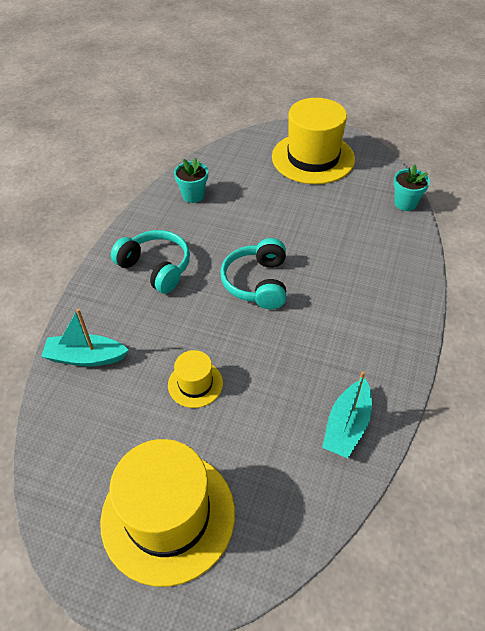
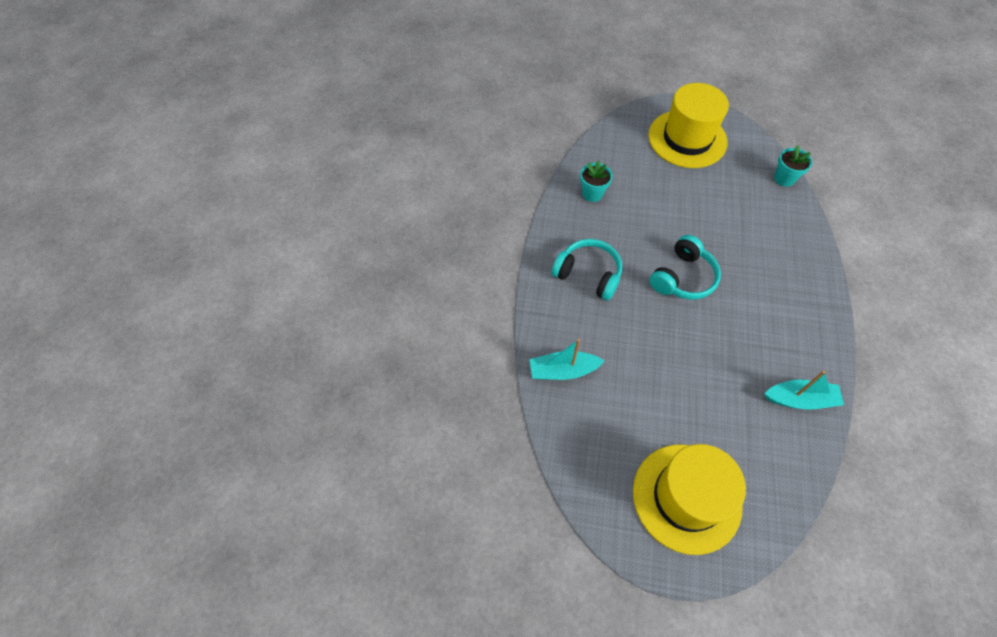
camera: 10 degrees left, 10 degrees up
yellow hat [168,350,223,408] -> none
turquoise headphones [220,238,287,309] -> turquoise headphones turned 135 degrees counterclockwise [649,235,721,299]
turquoise boat [322,371,372,458] -> turquoise boat turned 105 degrees counterclockwise [765,371,844,410]

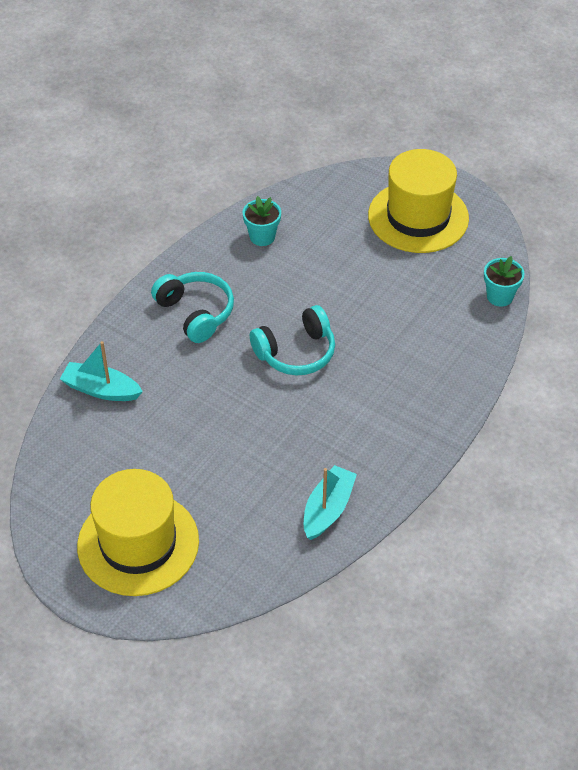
camera: 25 degrees right, 10 degrees down
turquoise boat [765,371,844,410] -> turquoise boat turned 90 degrees counterclockwise [304,465,357,540]

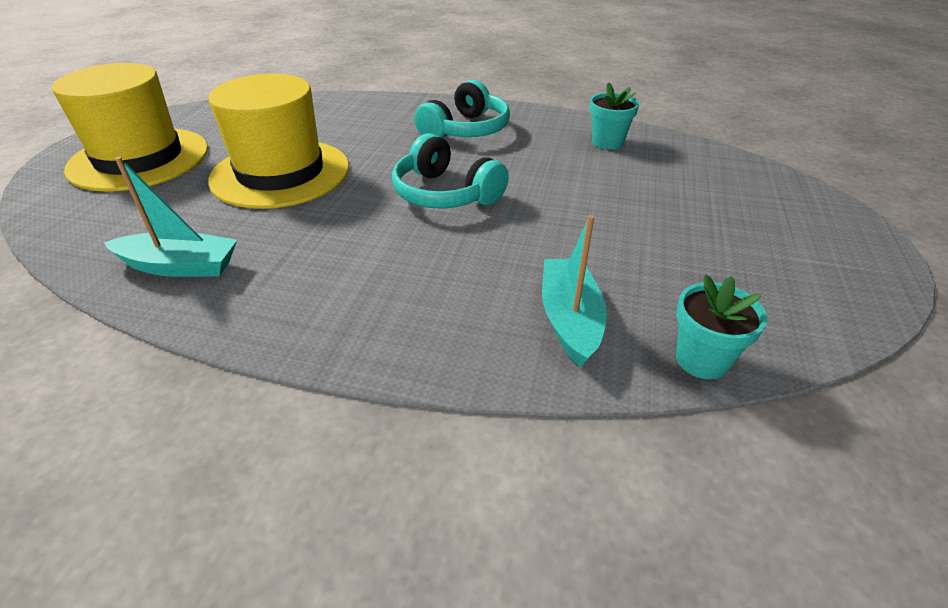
camera: 70 degrees right, 10 degrees down
turquoise boat [60,341,143,401] -> turquoise boat moved to [542,215,607,367]
yellow hat [368,149,469,253] -> yellow hat moved to [208,74,349,209]

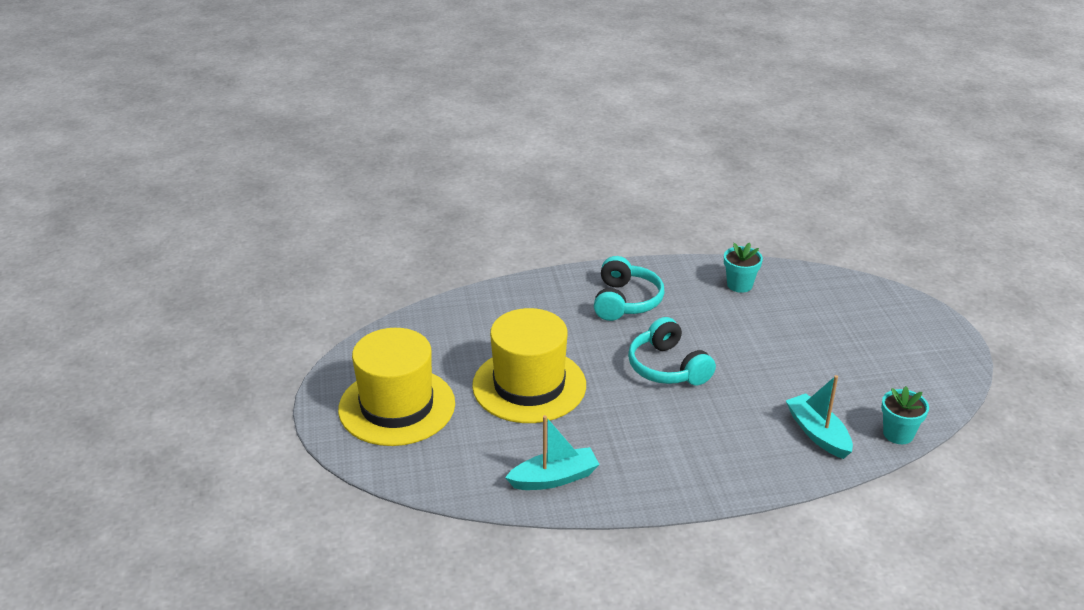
camera: 25 degrees left, 5 degrees down
turquoise headphones [392,133,509,209] -> turquoise headphones turned 45 degrees clockwise [628,317,716,386]

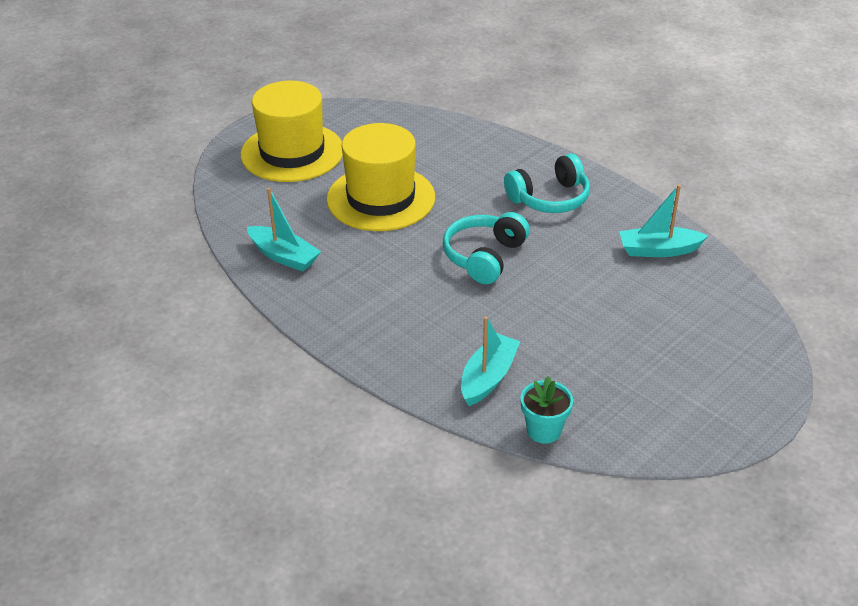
camera: 55 degrees right, 5 degrees up
turquoise flower pot [724,243,763,293] -> turquoise boat [619,184,708,257]

